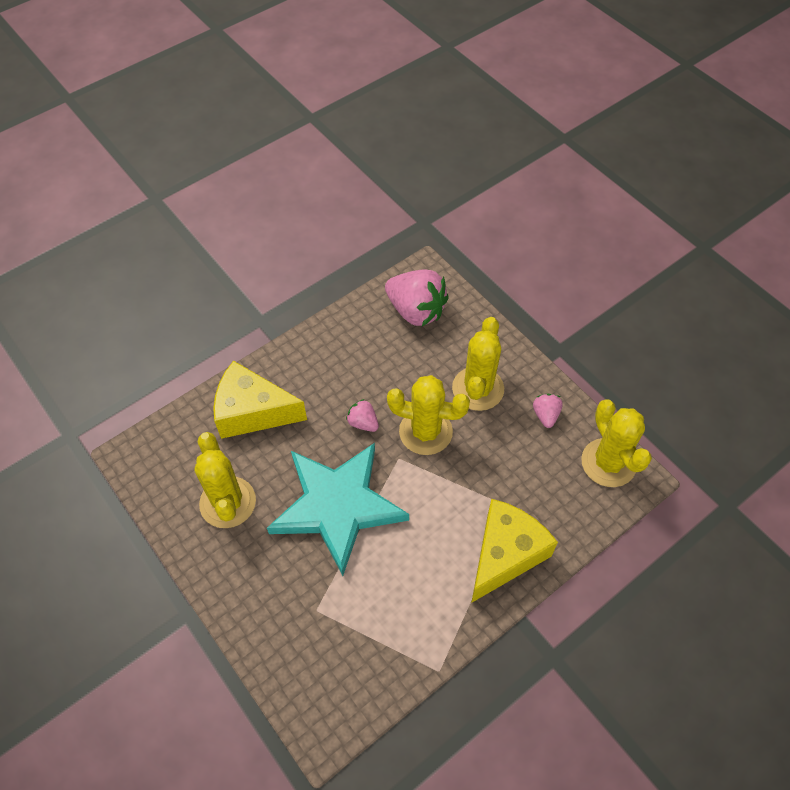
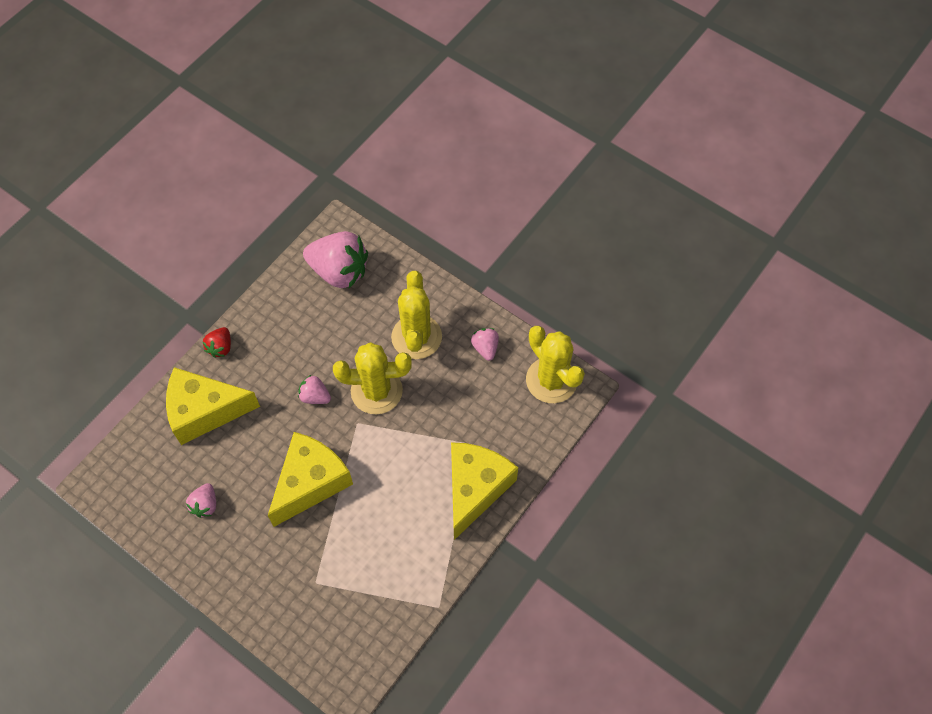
camera: 15 degrees left, 5 degrees up
yellow cactus [195,432,256,528] -> pink strawberry [186,483,216,518]
turquoise star [267,443,409,576] -> yellow cheese [268,432,353,527]
none -> red strawberry [203,327,231,358]

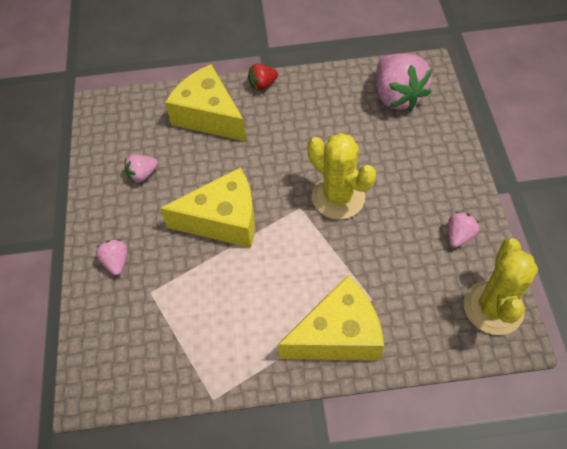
camera: 50 degrees right, 5 degrees down
pink strawberry [298,375,331,404] -> pink strawberry moved to [96,239,128,275]
yellow cactus [391,271,442,359] -> none

